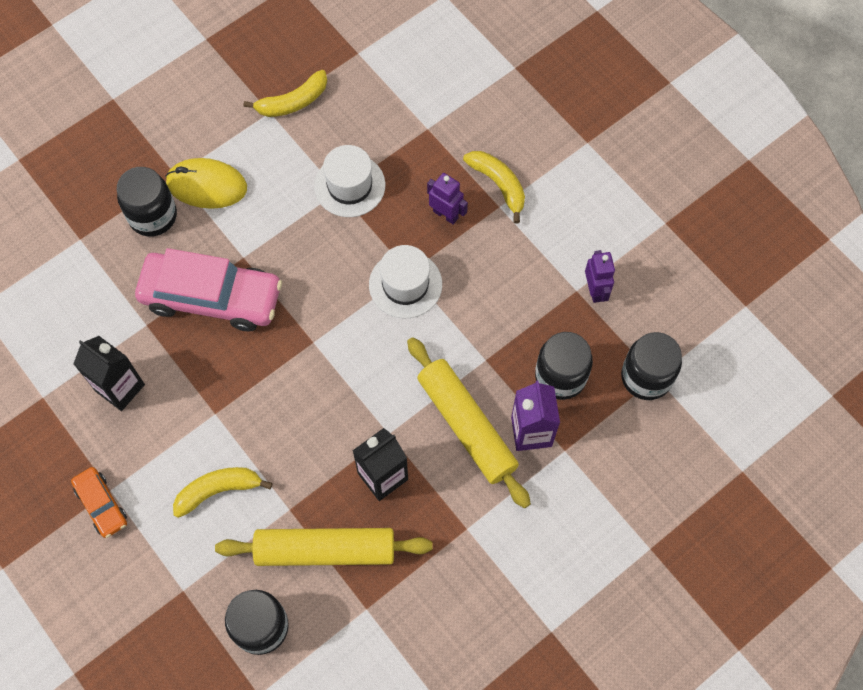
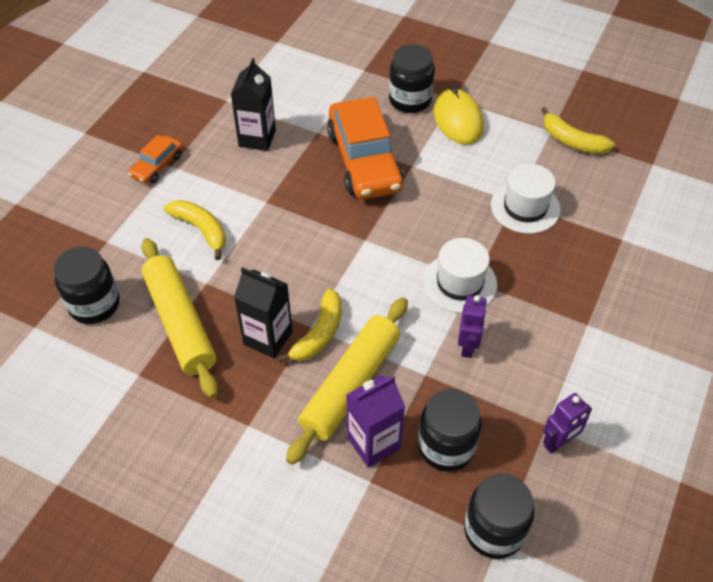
camera: 65 degrees right, 15 degrees down
pink car [135,248,282,331] -> orange car [327,97,404,199]
purple robot [427,173,468,225] -> purple robot moved to [458,295,487,358]
yellow banana [463,151,525,224] -> yellow banana moved to [277,289,342,363]

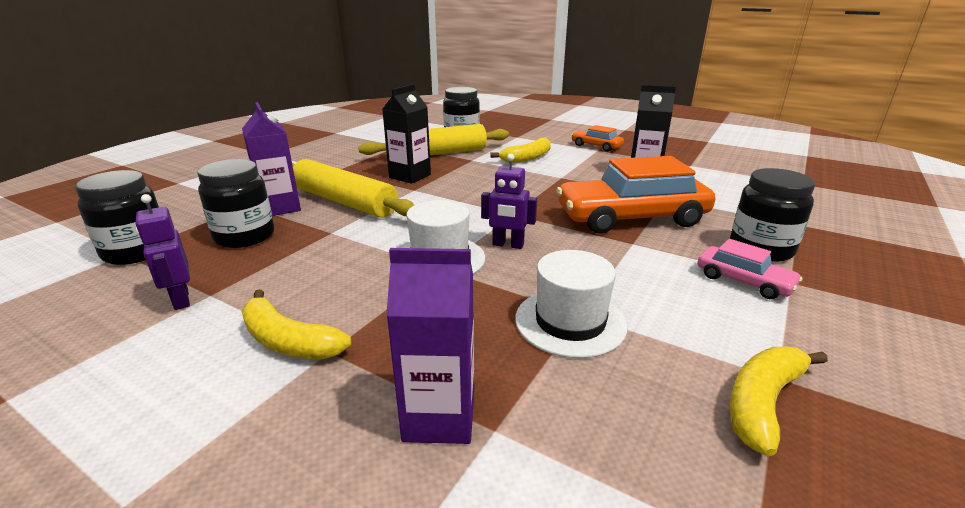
camera: 95 degrees right, 25 degrees down
yellow banana [277,289,342,363] -> yellow banana moved to [242,289,351,359]
yellow mouse [433,86,484,144] -> pink car [697,239,802,299]
purple robot [458,295,487,358] -> purple robot moved to [481,154,537,249]
none -> purple carton [386,248,474,444]

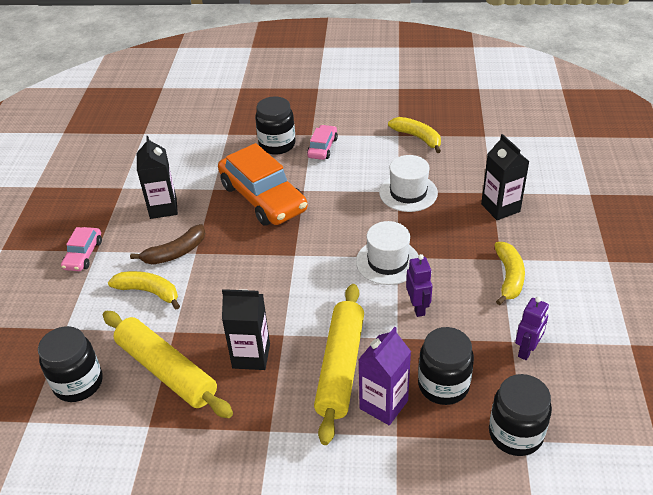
camera: 115 degrees left, 15 degrees up
purple carton [386,248,474,444] -> black carton [481,134,529,220]
purple robot [481,154,537,249] -> purple robot moved to [406,254,432,317]
orange car [571,125,624,152] -> pink car [61,227,102,271]
yellow banana [730,347,828,456] -> yellow banana turned 150 degrees counterclockwise [388,117,441,153]
none -> brown banana [130,224,205,265]

